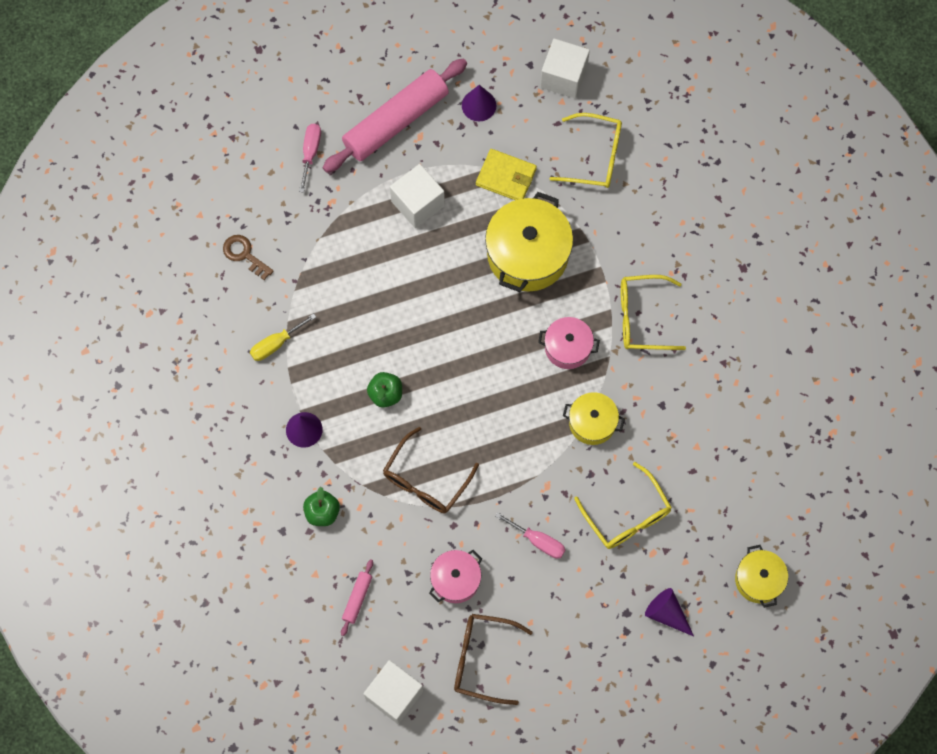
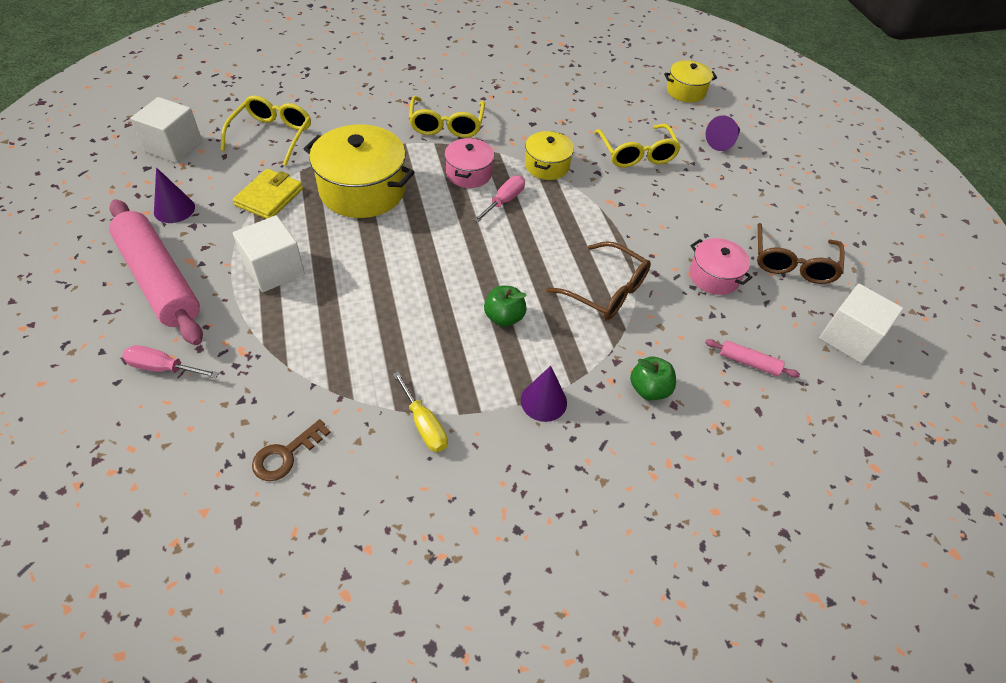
camera: 90 degrees left, 20 degrees down
pink screwdriver [495,512,565,559] -> pink screwdriver moved to [473,176,525,223]
yellow glasses [574,462,672,549] -> yellow glasses turned 105 degrees clockwise [594,124,681,168]

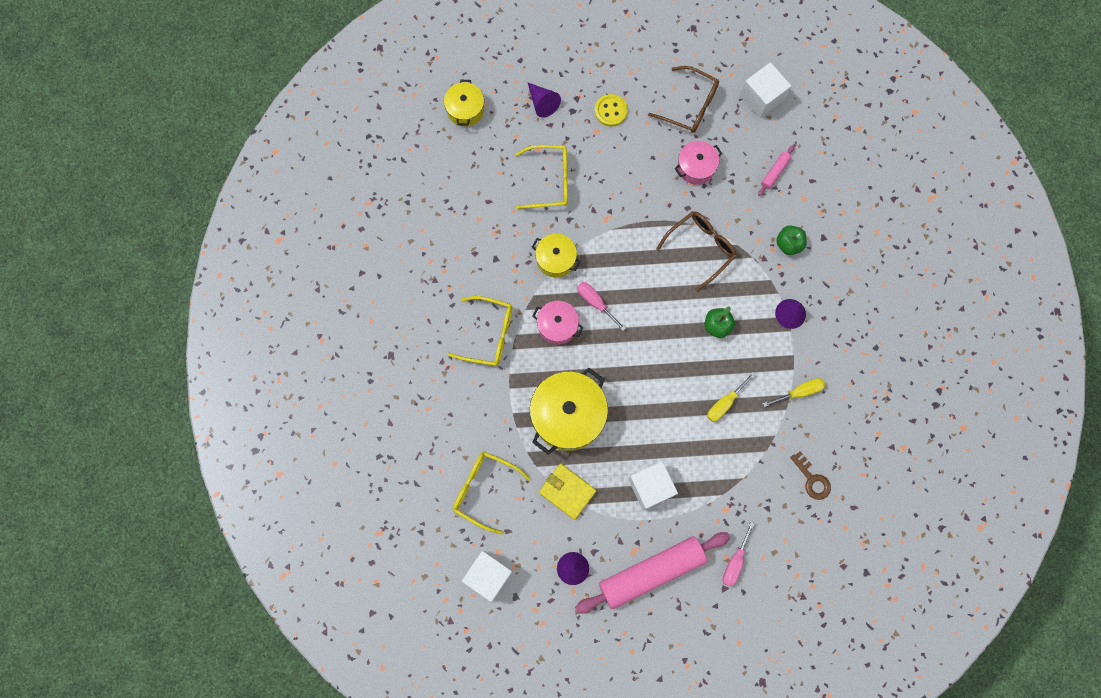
camera: 75 degrees left, 25 degrees up
none -> yellow button [595,94,628,126]
none -> yellow screwdriver [707,372,756,422]

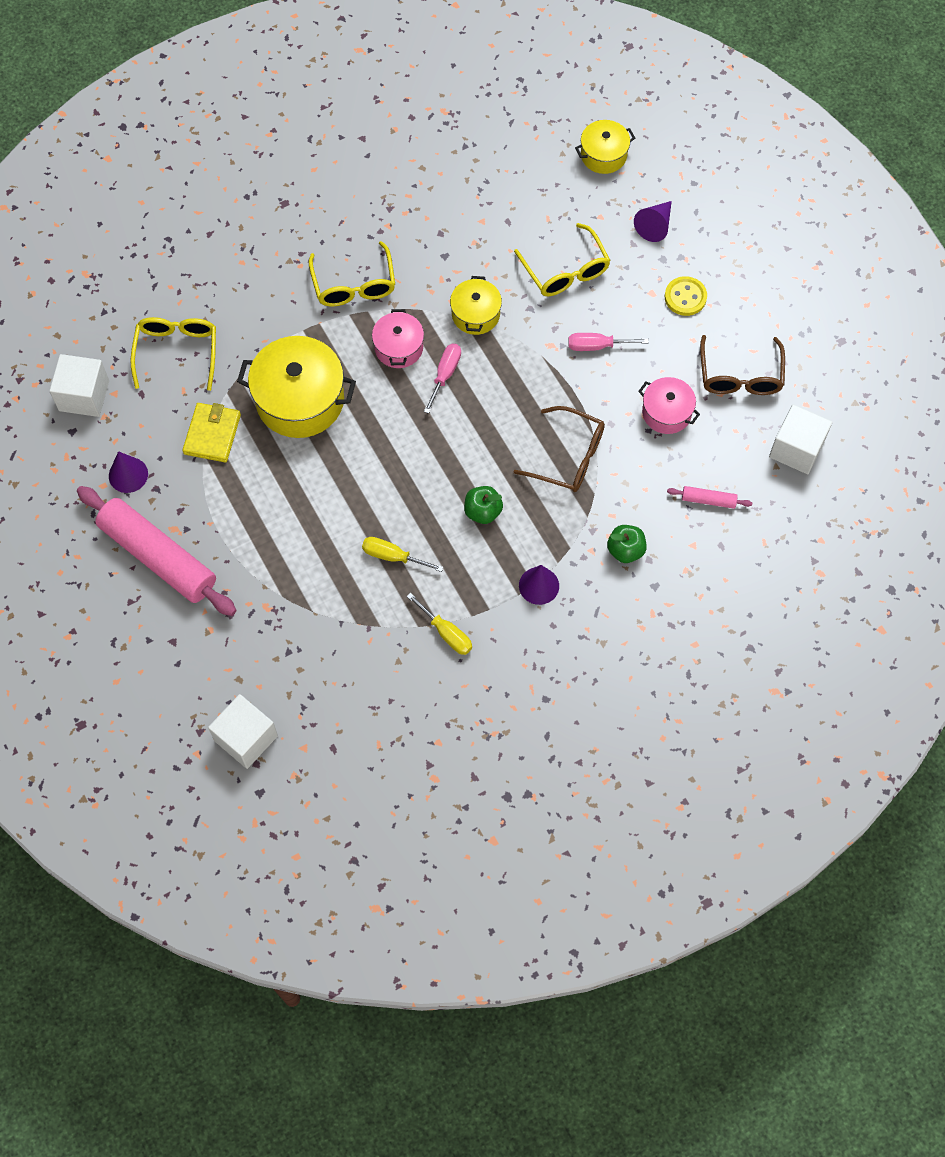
camera: 65 degrees right, 10 degrees down
white cube [628,461,678,510] -> white cube moved to [208,694,278,769]
pink screwdriver [723,522,755,587] -> pink screwdriver moved to [568,333,649,351]
brown key [790,451,831,500] -> none

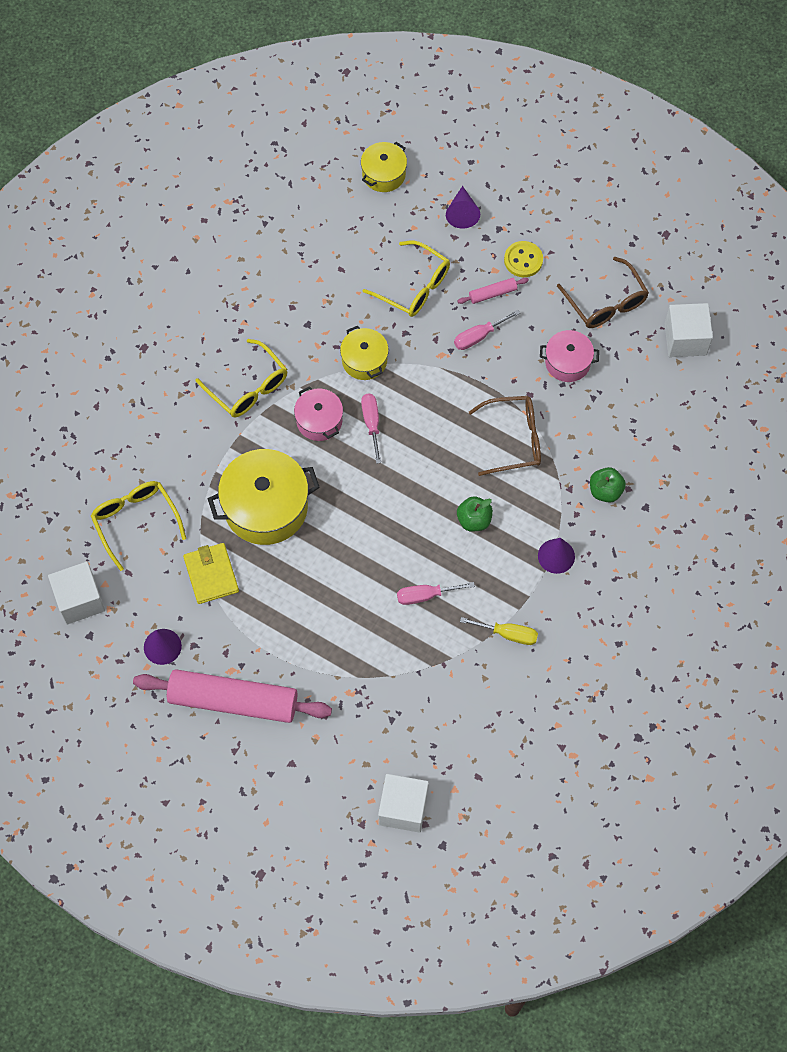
camera: 30 degrees left, 0 degrees up
yellow screwdriver [362,537,443,572] -> pink screwdriver [397,582,475,605]
pink rolling pin [667,486,752,509] -> pink rolling pin moved to [457,278,529,304]

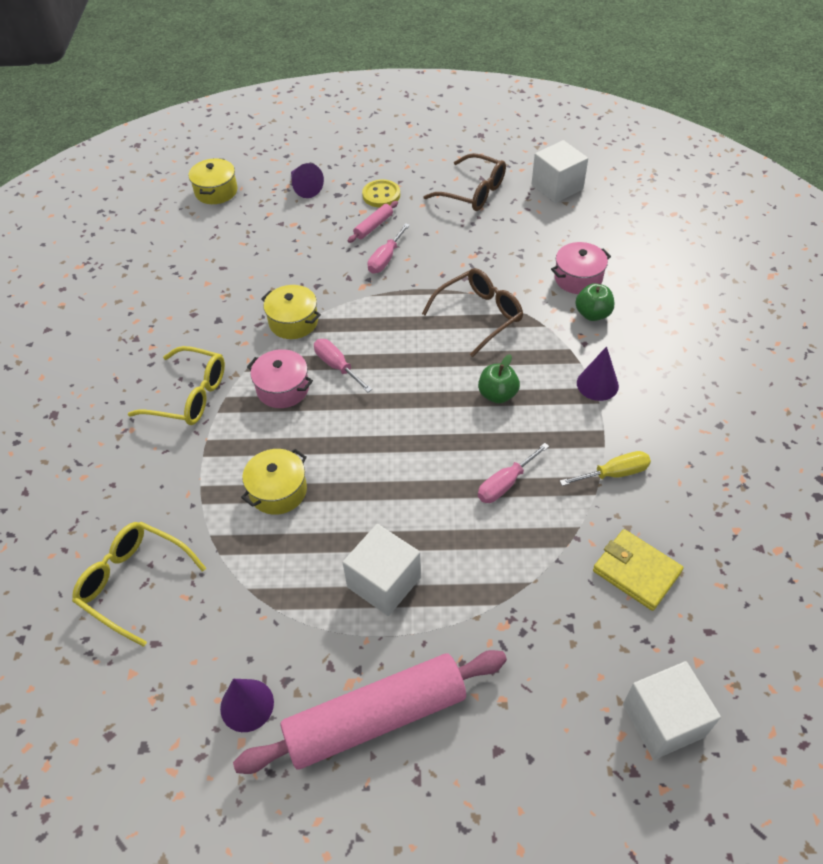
camera: 30 degrees left, 15 degrees down
white cube [48,562,105,625] -> white cube moved to [343,524,421,616]
yellow wallet [183,543,239,604] -> yellow wallet moved to [593,529,683,611]
yellow pot [208,449,320,545] -> yellow pot [241,449,307,515], size x0.56
yellow glasses [362,240,450,317] -> none
pink pot [540,330,599,382] -> pink pot moved to [551,242,611,294]

